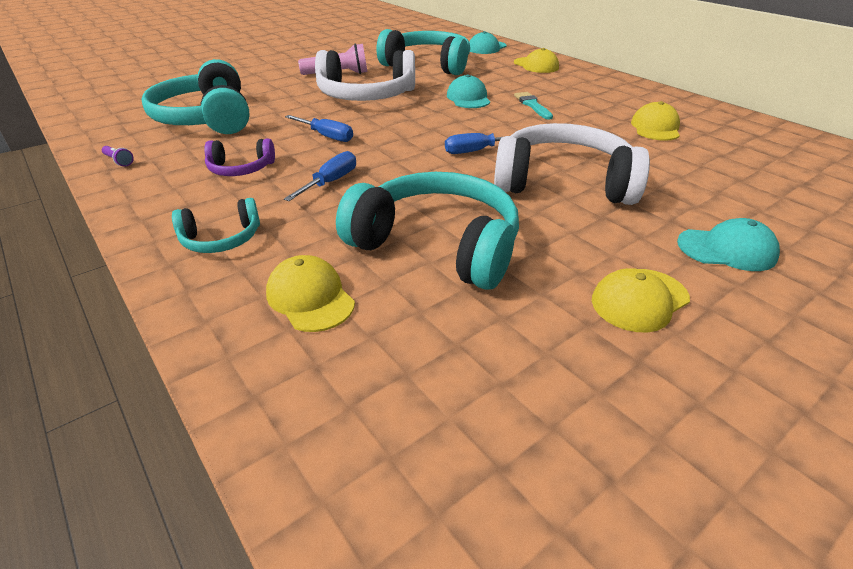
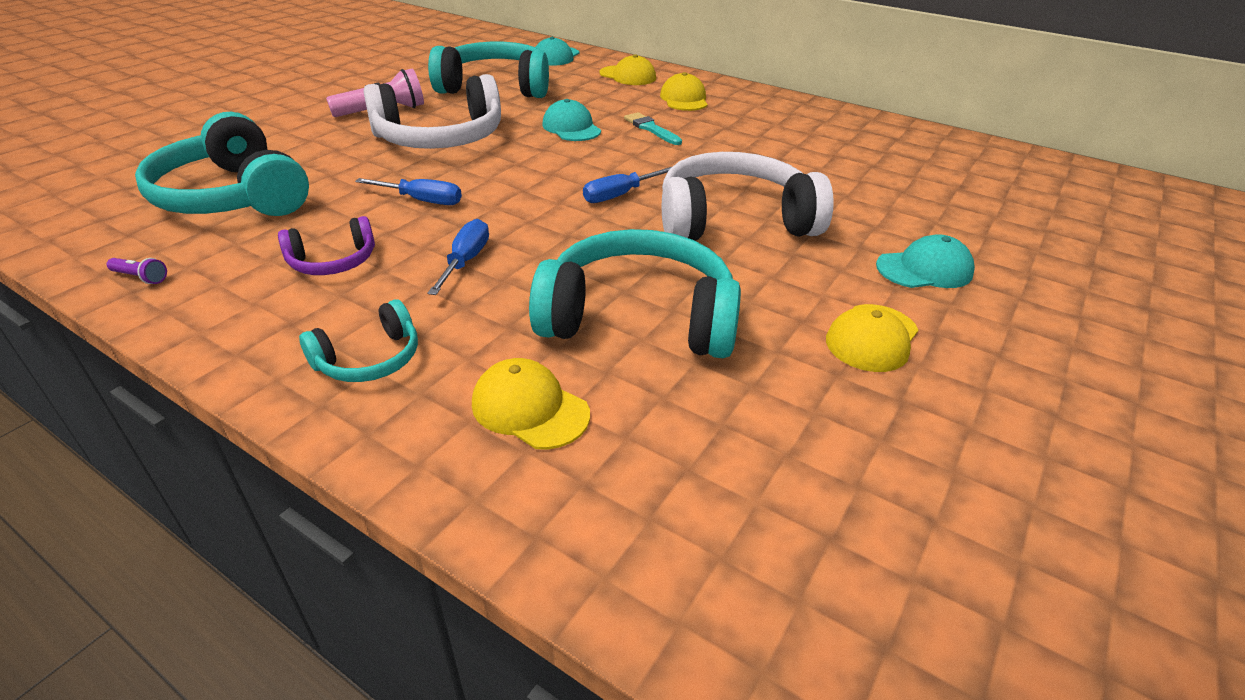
camera: 20 degrees left, 0 degrees up
yellow cap [631,101,680,141] -> yellow cap moved to [660,72,708,111]

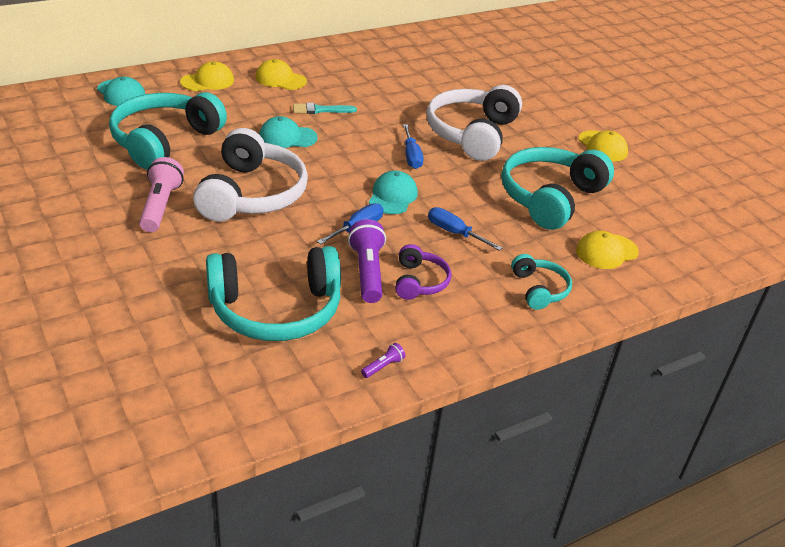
camera: 65 degrees left, 0 degrees up
turquoise cap [876,234,975,288] -> turquoise cap moved to [369,170,418,214]
none -> purple flashlight [348,219,386,303]

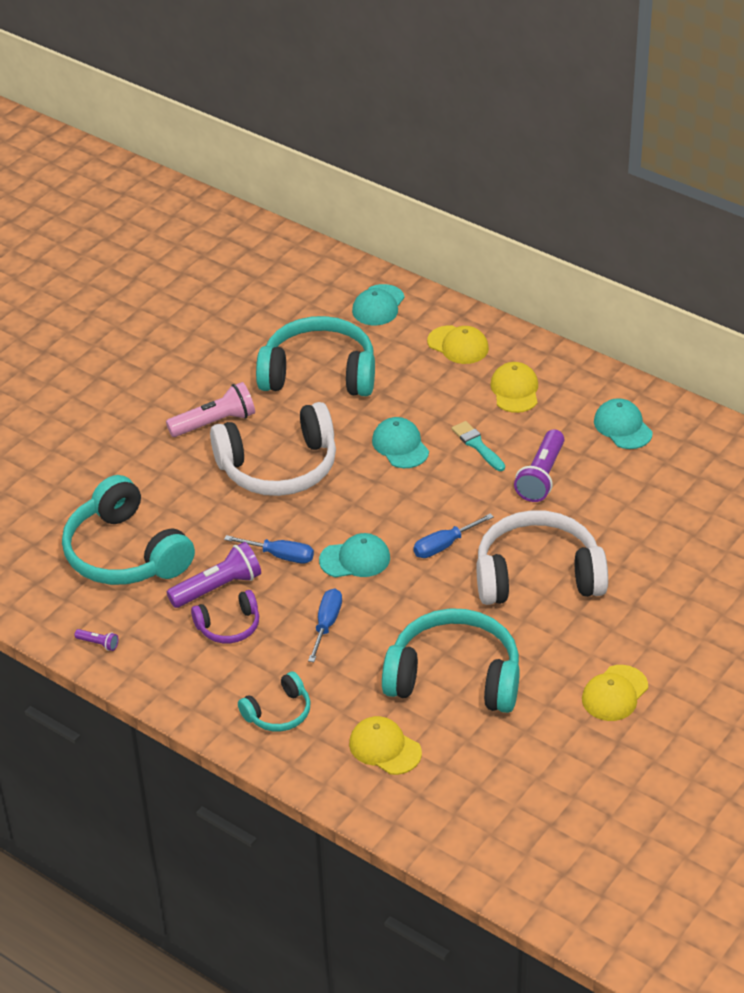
camera: 70 degrees right, 5 degrees up
none -> purple flashlight [514,429,564,502]
none -> turquoise cap [594,398,653,449]

